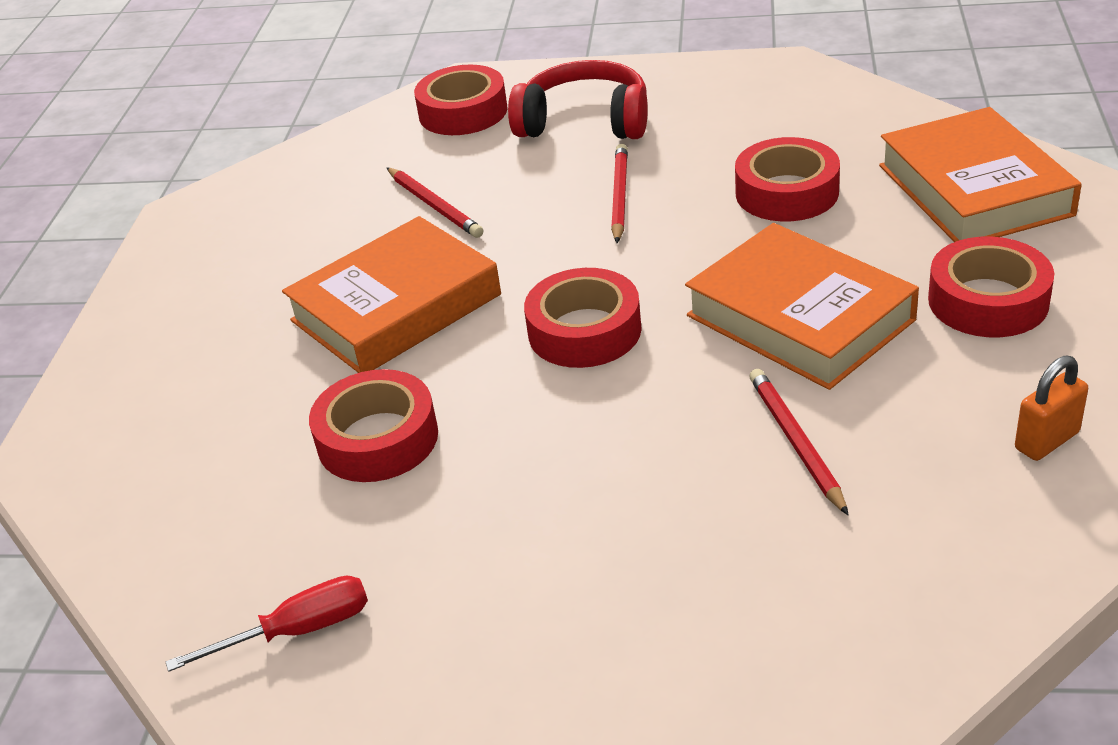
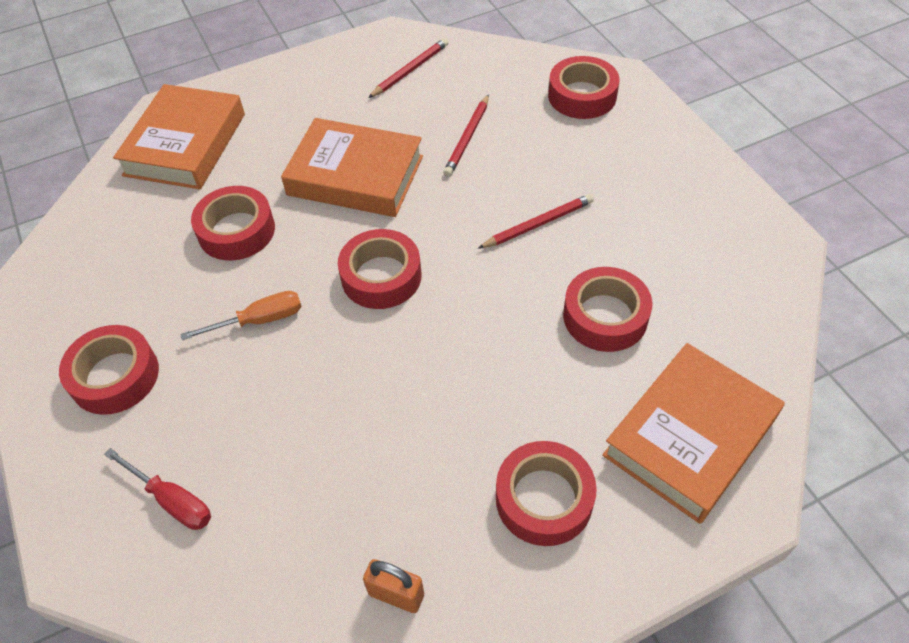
camera: 55 degrees right, 15 degrees up
red screwdriver [166,576,368,672] -> red screwdriver moved to [104,448,211,530]
red headphones [508,60,648,139] -> none
orange book [685,223,919,390] -> orange book moved to [113,84,245,189]
red pencil [749,369,849,515] -> red pencil moved to [368,38,448,98]
none -> red tape [59,325,159,415]
none -> orange screwdriver [180,291,302,340]

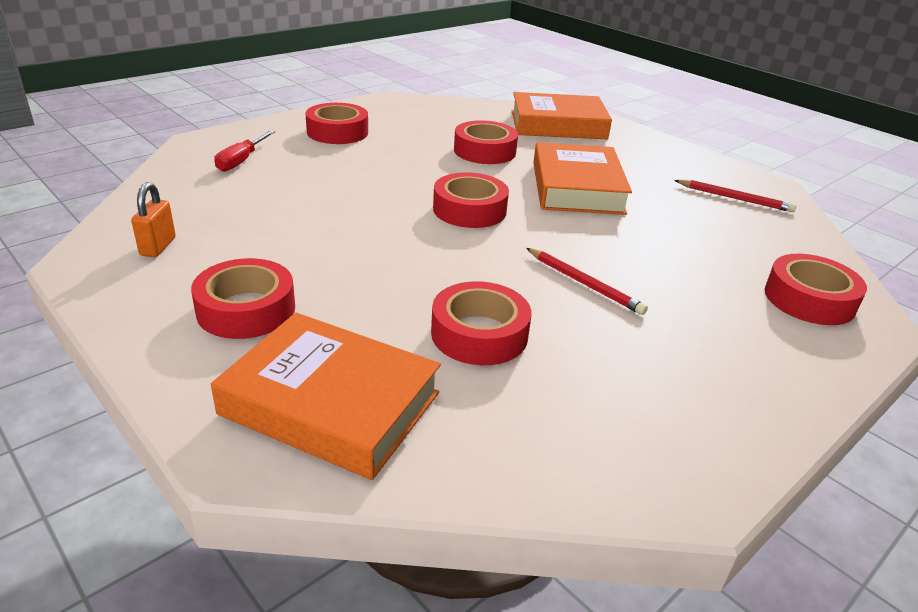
camera: 70 degrees right, 20 degrees down
orange screwdriver [180,291,302,340] -> none
red pencil [443,94,489,177] -> none

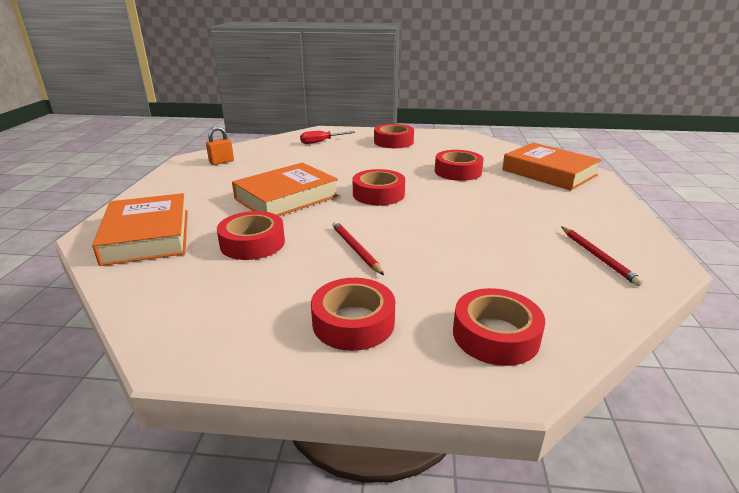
camera: 50 degrees right, 5 degrees down
red tape [191,258,295,339] -> red tape moved to [311,278,395,351]
red pencil [526,248,648,315] -> red pencil turned 150 degrees clockwise [332,221,384,275]
orange book [533,142,632,215] -> orange book moved to [232,162,339,216]

